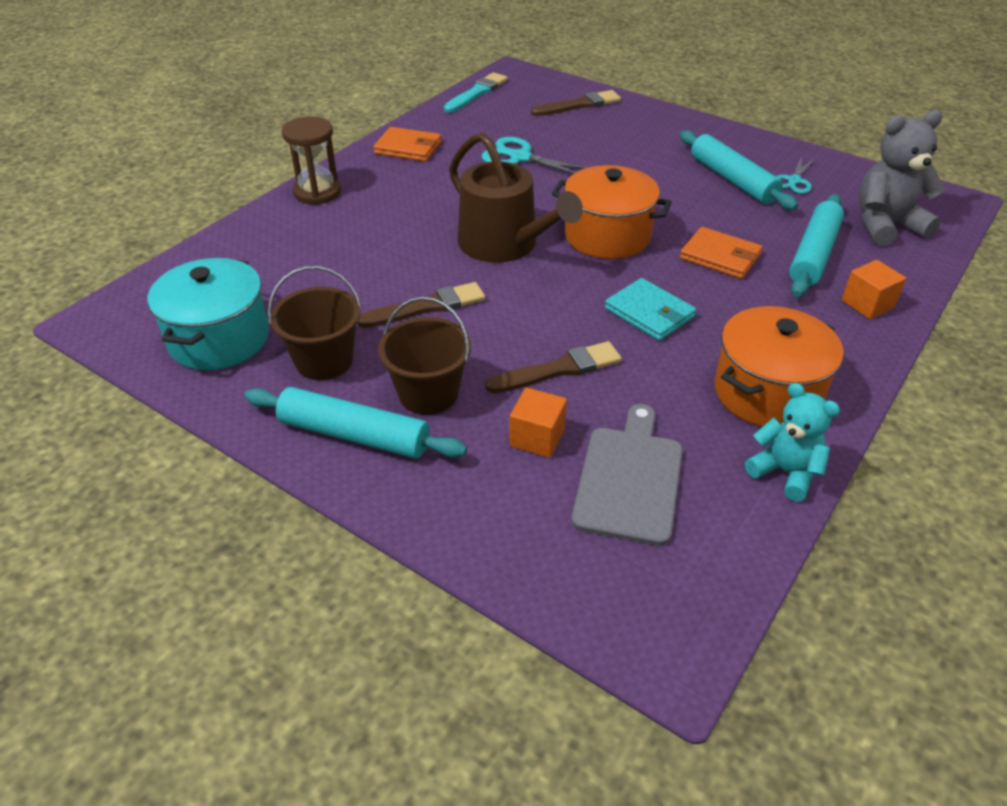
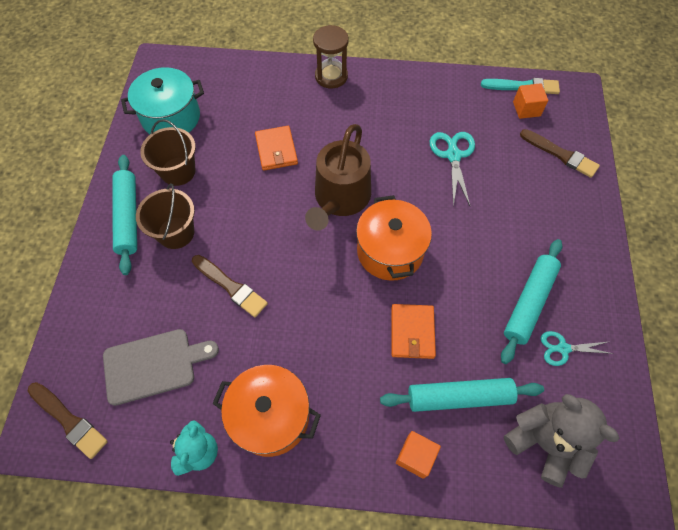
camera: 60 degrees right, 20 degrees up
brown brush [357,282,485,328] -> brown brush moved to [28,382,108,459]
orange wallet [373,127,441,162] -> orange wallet moved to [255,126,298,171]
orange cube [509,387,567,458] -> orange cube moved to [513,83,548,119]
turquoise wallet [605,278,696,341] -> none

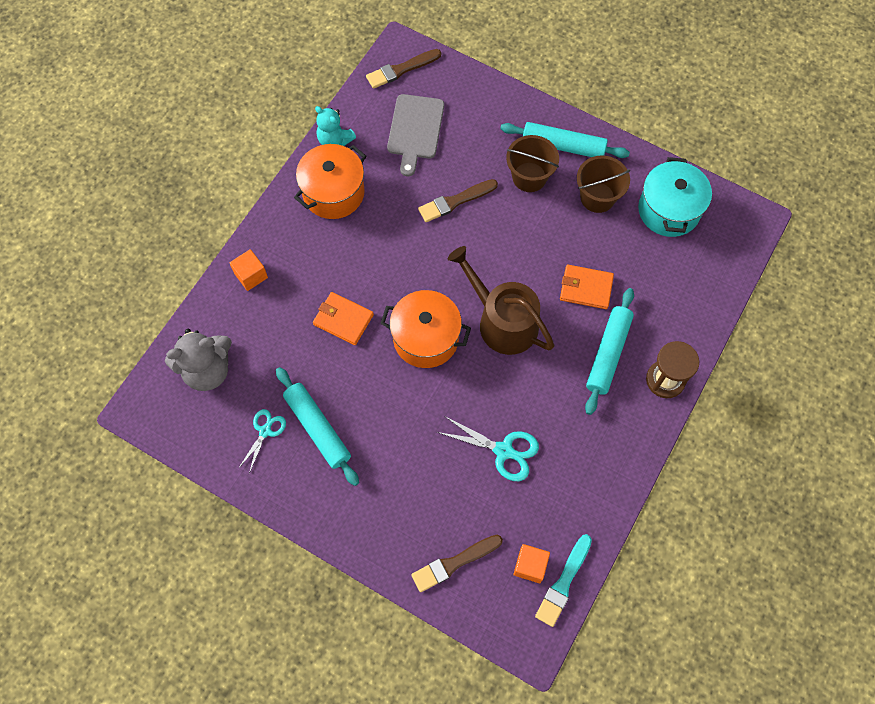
camera: 115 degrees right, 5 degrees up
turquoise rolling pin [380,378,544,412] -> turquoise rolling pin moved to [585,288,634,415]

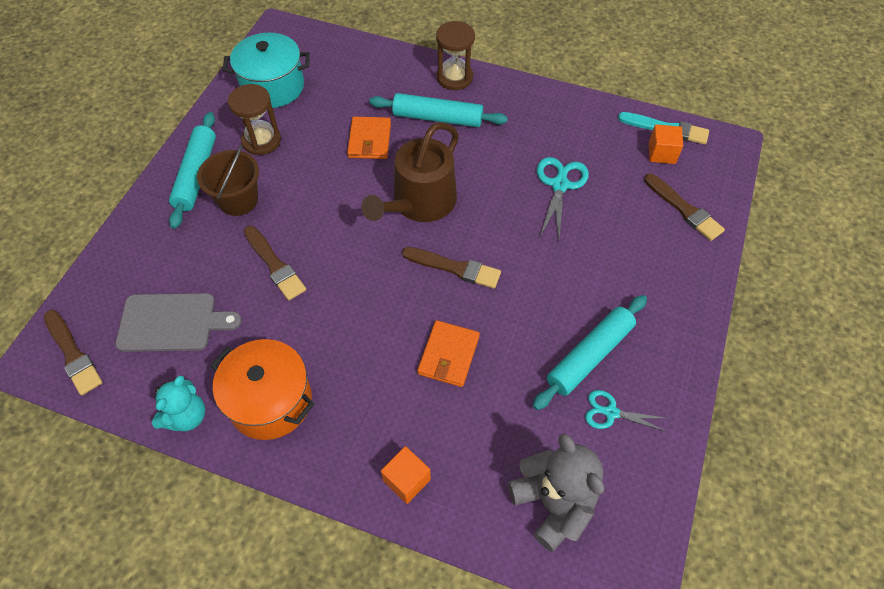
camera: 100 degrees left, 10 degrees down
orange pot [380,290,471,368] -> brown brush [402,247,501,289]
brown bucket [577,156,630,213] -> brown hourglass [228,84,281,155]

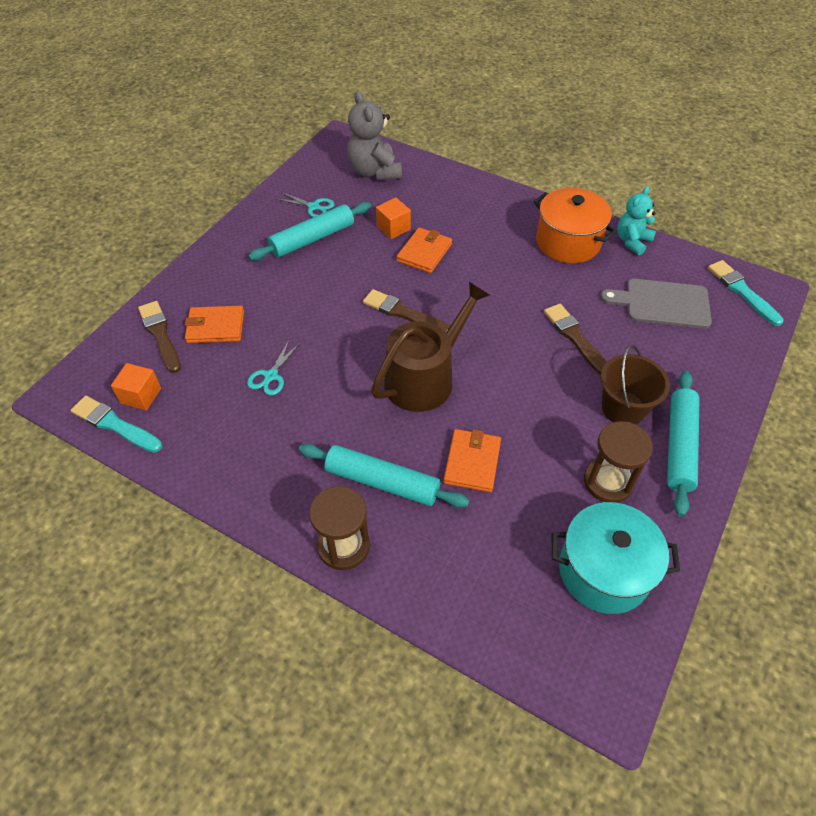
camera: 170 degrees left, 5 degrees down
brown brush [44,310,103,395] -> turquoise brush [708,260,784,326]
orange cube [381,446,431,504] -> orange cube moved to [376,198,411,239]
turquoise scissors [537,157,589,238] -> turquoise scissors [247,340,301,395], size x0.65
none -> orange wallet [185,306,244,343]

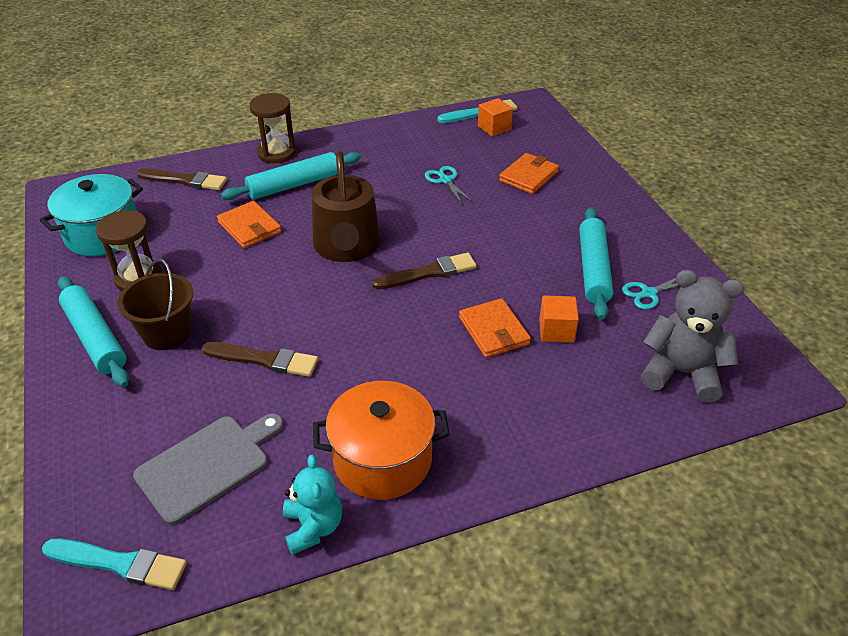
camera: 130 degrees right, 10 degrees down
brown brush [138,301,181,373] -> brown brush moved to [136,169,227,190]

